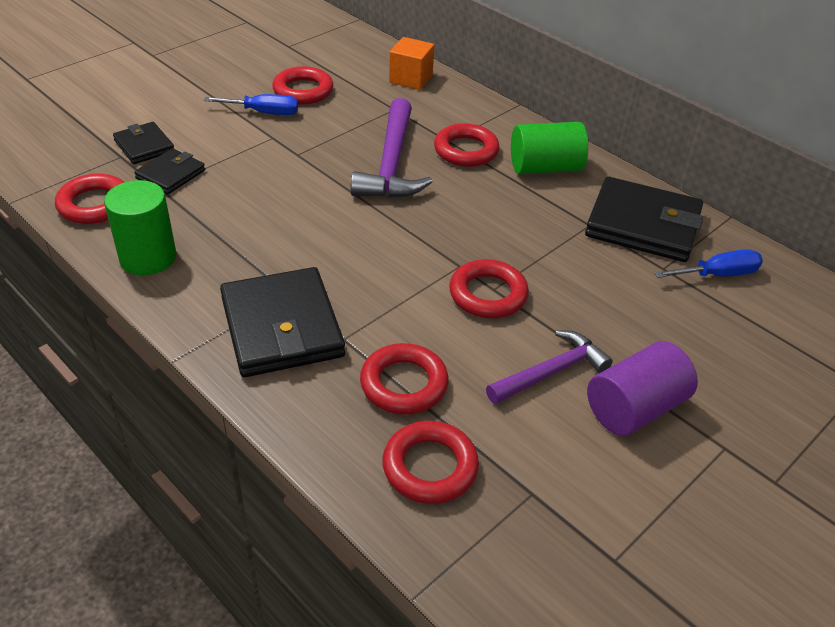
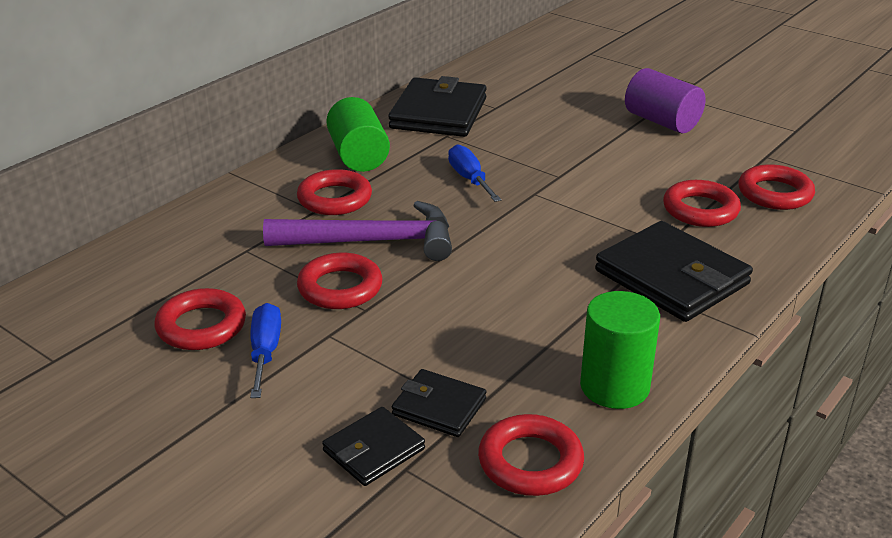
camera: 95 degrees left, 10 degrees down
black wallet [220,267,345,377] -> black wallet turned 75 degrees clockwise [595,221,753,322]
orange cube [389,37,434,90] -> none
red ring [449,259,529,318] -> red ring moved to [297,253,383,309]
purple hammer [486,330,613,404] -> none
blue screwdriver [655,249,763,278] -> blue screwdriver moved to [448,144,501,202]

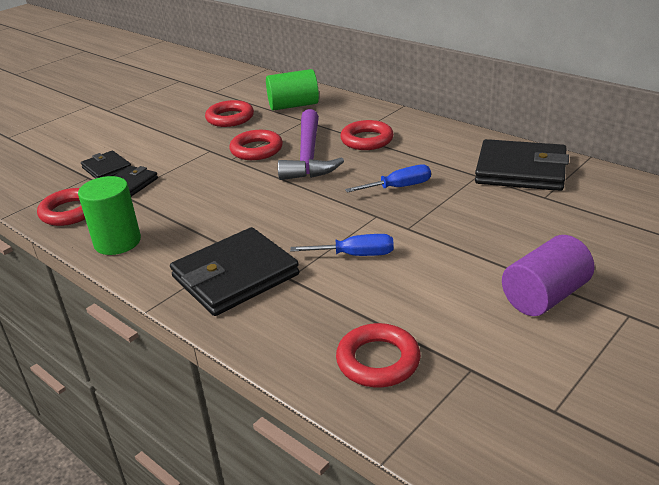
camera: 95 degrees right, 0 degrees up
blue screwdriver [250,303,281,398] -> blue screwdriver moved to [290,234,394,256]
green cylinder [326,97,390,172] -> green cylinder moved to [266,69,319,111]
red ring [663,180,741,227] -> none

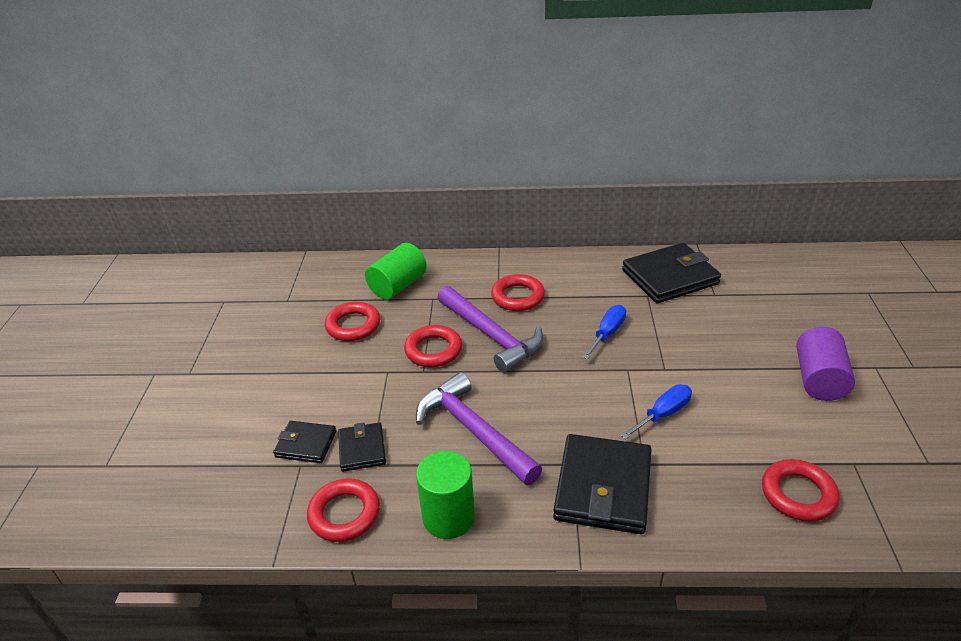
camera: 40 degrees left, 5 degrees up
none -> purple hammer [416,372,542,485]

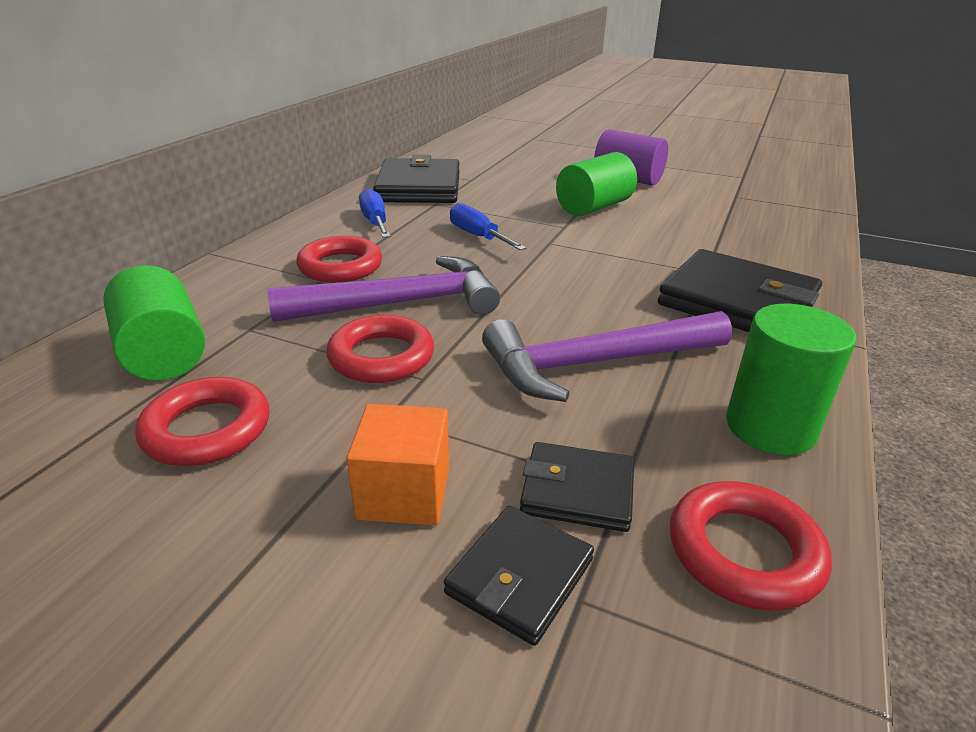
camera: 70 degrees left, 5 degrees down
blue screwdriver [621,384,692,440] -> blue screwdriver moved to [359,189,390,238]
red ring [762,459,840,522] -> none
none -> orange cube [346,404,449,526]
none -> green cylinder [556,152,637,216]

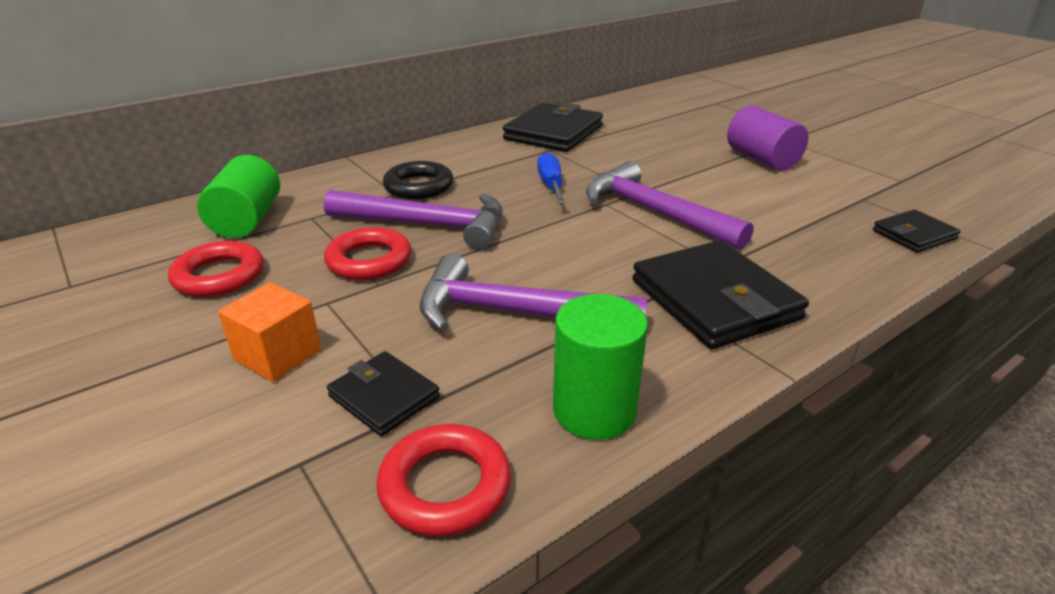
camera: 30 degrees right, 0 degrees up
red ring [296,236,382,283] -> black ring [383,161,453,199]
blue screwdriver [359,189,390,238] -> none
black wallet [444,506,594,646] -> black wallet moved to [873,209,961,253]
green cylinder [556,152,637,216] -> none
none -> purple hammer [586,161,754,250]

